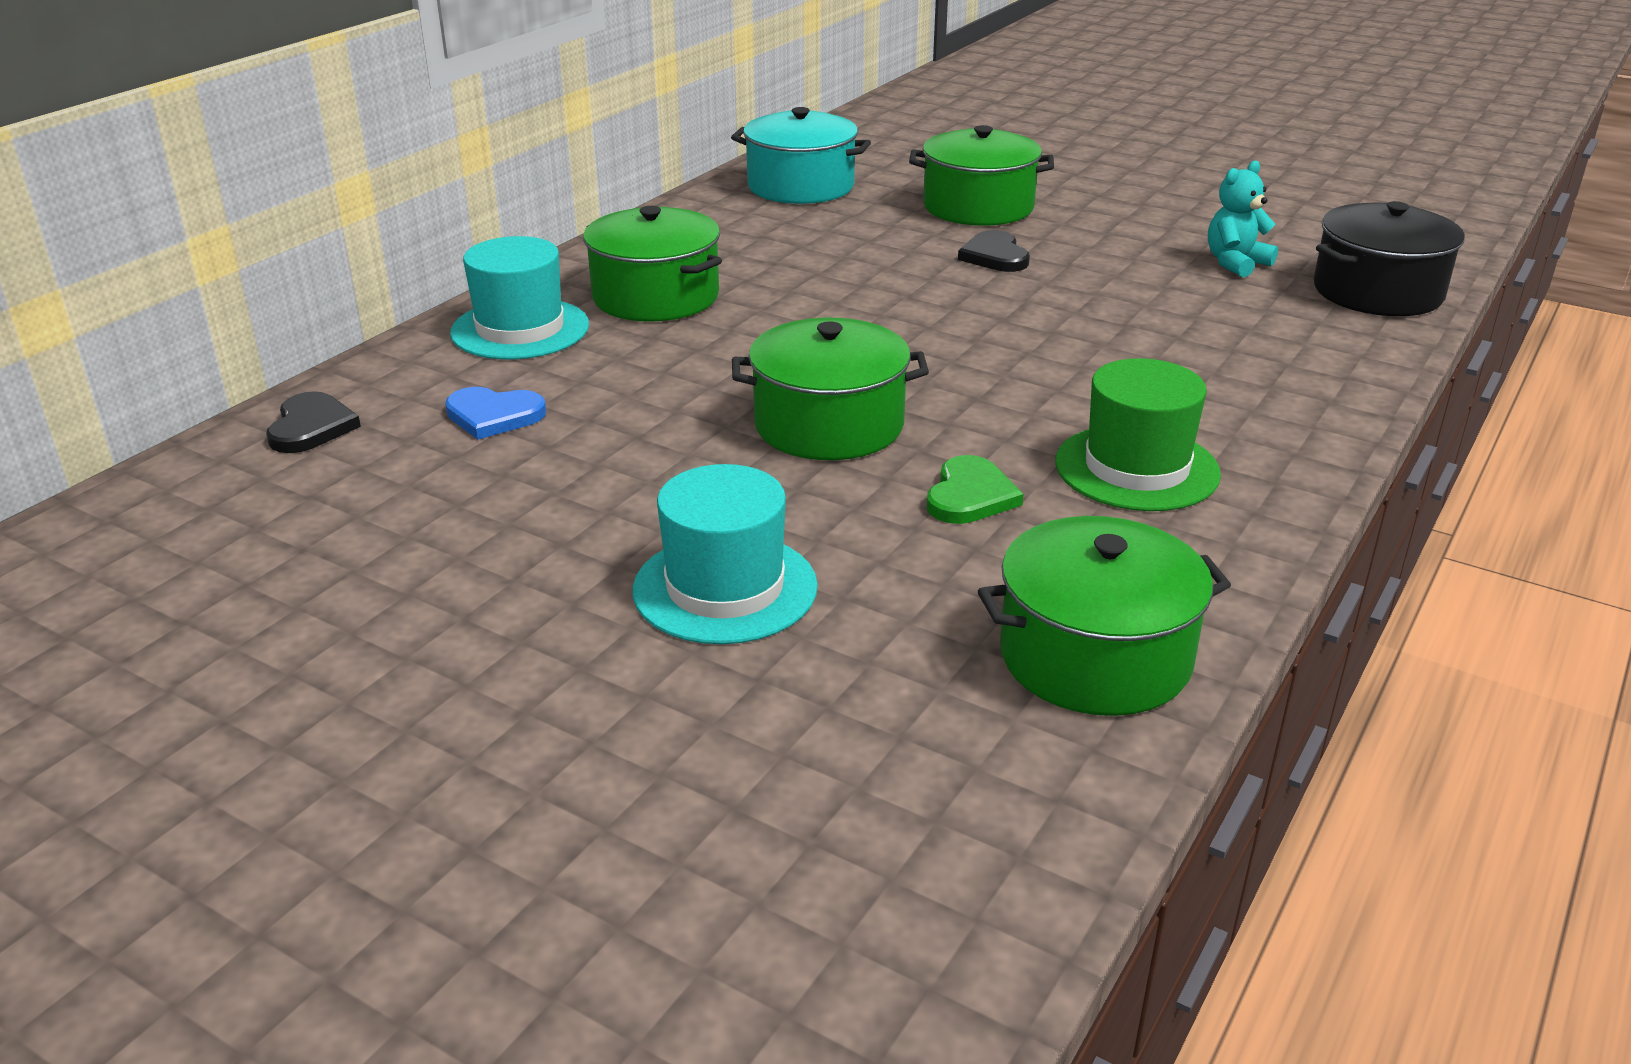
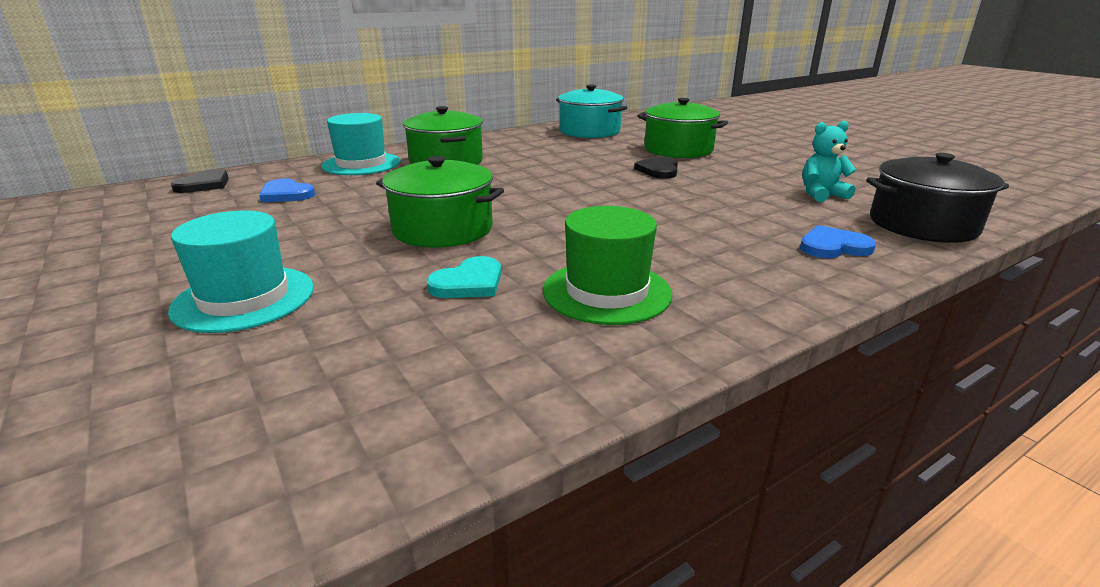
camera: 25 degrees right, 5 degrees down
green heart [927,455,1023,524] -> turquoise heart [427,256,501,298]
green pot [978,516,1231,716] -> none
none -> blue heart [800,225,876,258]

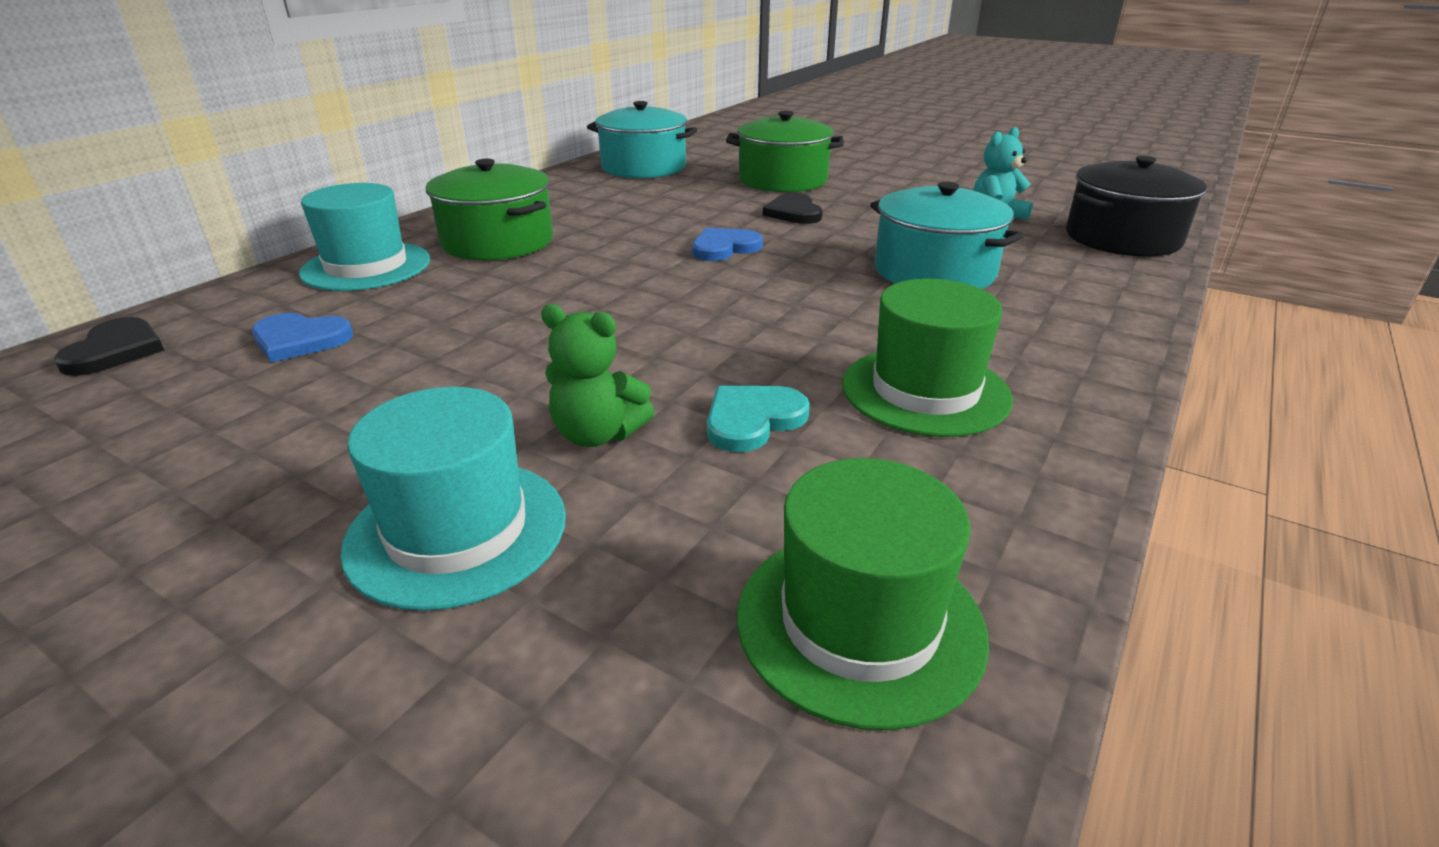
camera: 25 degrees left, 5 degrees up
green pot [376,156,504,248] -> none
turquoise heart [427,256,501,298] -> turquoise heart turned 150 degrees counterclockwise [707,386,810,452]
blue heart [800,225,876,258] -> blue heart moved to [692,228,763,261]
none -> green teddy bear [541,304,654,447]
none -> green hat [737,458,989,730]
none -> turquoise pot [870,182,1024,289]

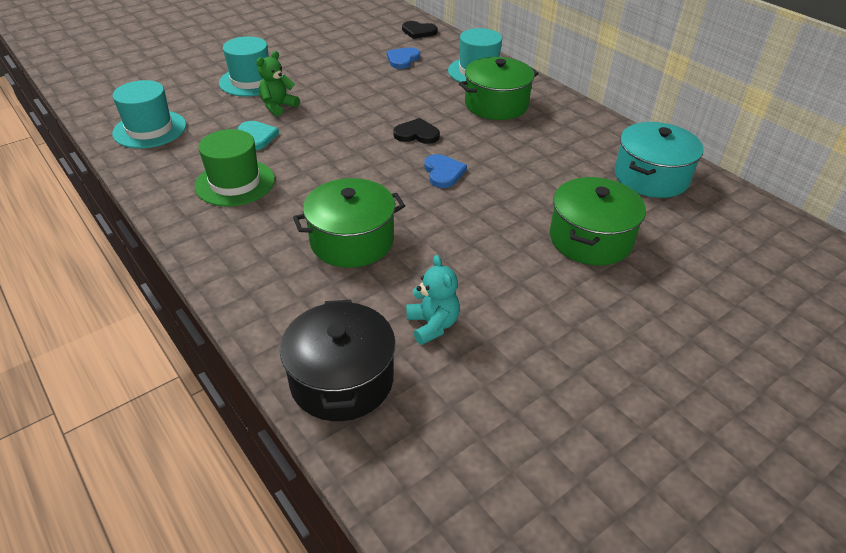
camera: 110 degrees right, 10 degrees up
green hat [737,458,989,730] -> turquoise hat [112,80,186,148]
black heart [763,193,823,224] -> black heart moved to [393,118,440,144]
turquoise pot [870,182,1024,289] -> green pot [293,178,405,268]

